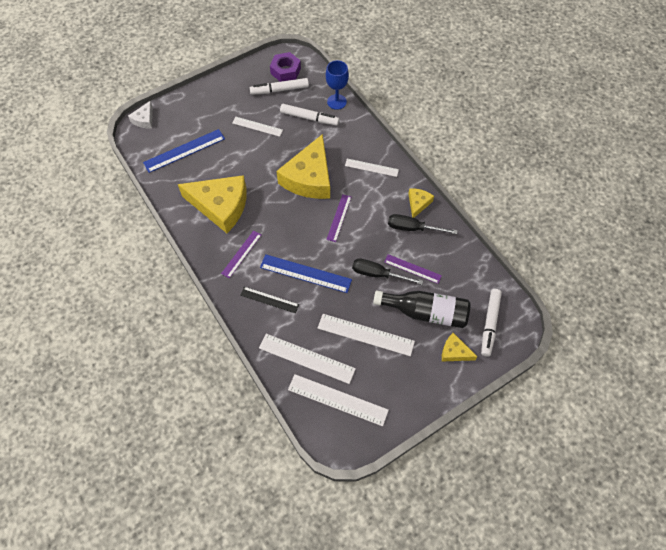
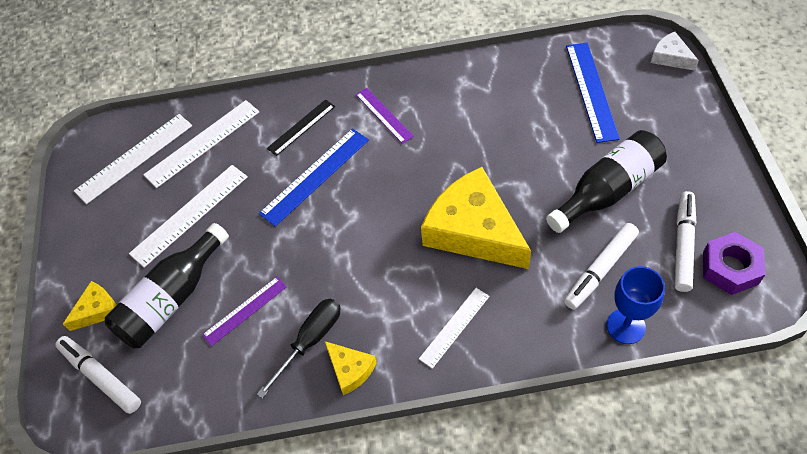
camera: 120 degrees right, 5 degrees down
yellow cheese [178,175,247,233] -> none
white ruler [232,117,283,137] -> black bottle [546,130,667,233]
purple ruler [326,194,351,242] -> none
black screwdriver [352,259,423,285] -> none

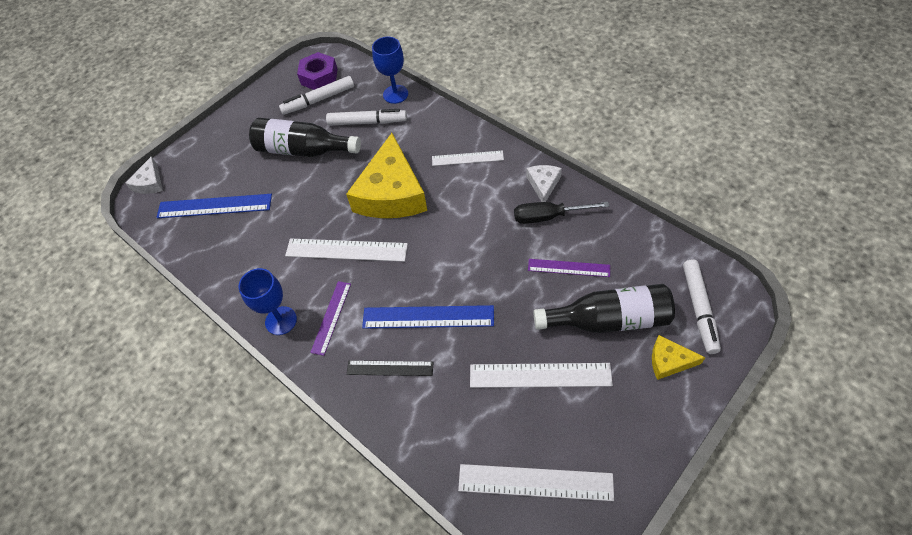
camera: 130 degrees left, 0 degrees up
white ruler [143,100,259,188] -> white ruler moved to [285,238,408,262]
yellow cheese [325,341,377,395] -> white cheese [526,165,562,202]
blue ruler [566,43,620,143] -> blue ruler turned 45 degrees clockwise [156,194,272,218]
none -> blue goblet [239,268,297,335]

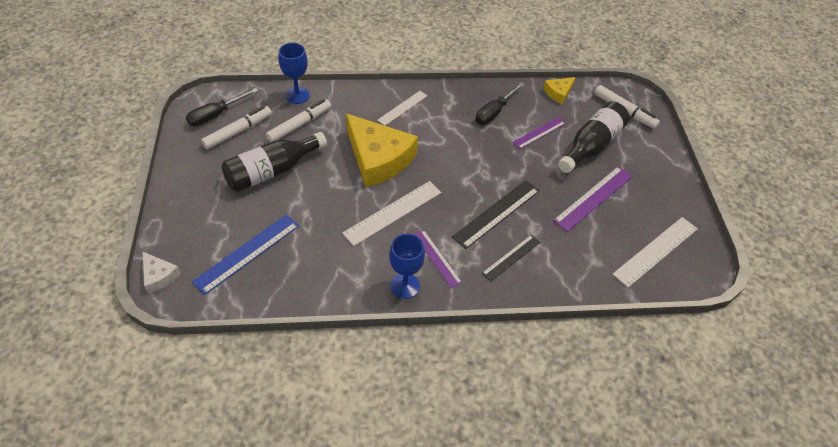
camera: 55 degrees left, 5 degrees down
white marker [279,76,354,115] -> white marker turned 150 degrees counterclockwise [201,106,272,149]
purple nut [297,52,337,90] -> black screwdriver [186,88,258,126]
blue ruler [362,305,494,329] -> black ruler [452,180,539,249]
white ruler [470,363,613,388] -> purple ruler [553,166,633,232]
white cheese [526,165,562,202] -> none
yellow cheese [652,335,706,380] -> yellow cheese moved to [543,77,575,104]

